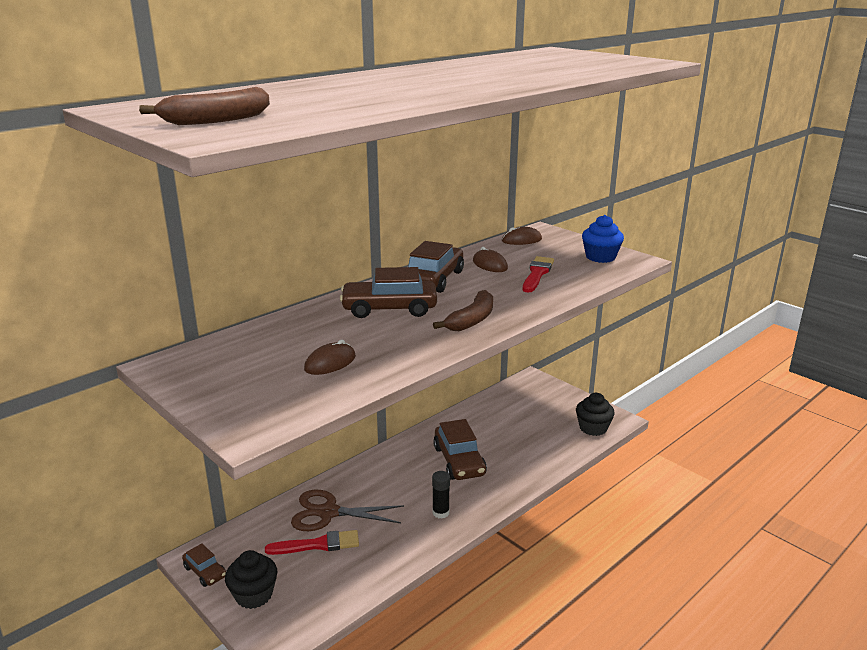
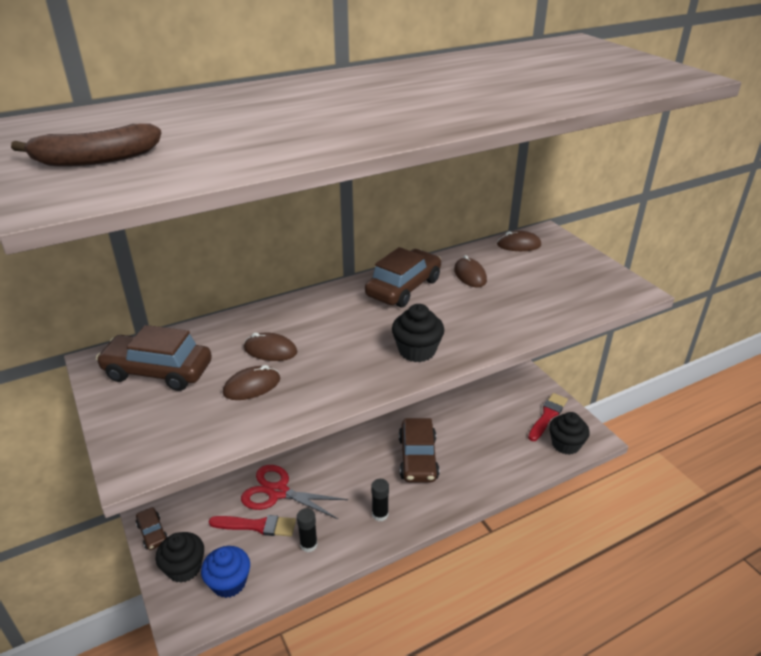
camera: 15 degrees right, 10 degrees up
brown scissors [291,490,404,531] -> red scissors [241,465,348,519]
brown car [340,267,437,318] -> brown car moved to [96,325,212,391]
brown banana [433,290,493,331] -> black cupcake [392,304,444,362]
red brush [523,256,554,293] -> red brush moved to [528,393,568,441]
blue cupcake [582,215,624,263] -> blue cupcake moved to [201,546,250,598]
none -> brown mouse [244,333,297,361]
none -> black glue stick [297,508,318,552]

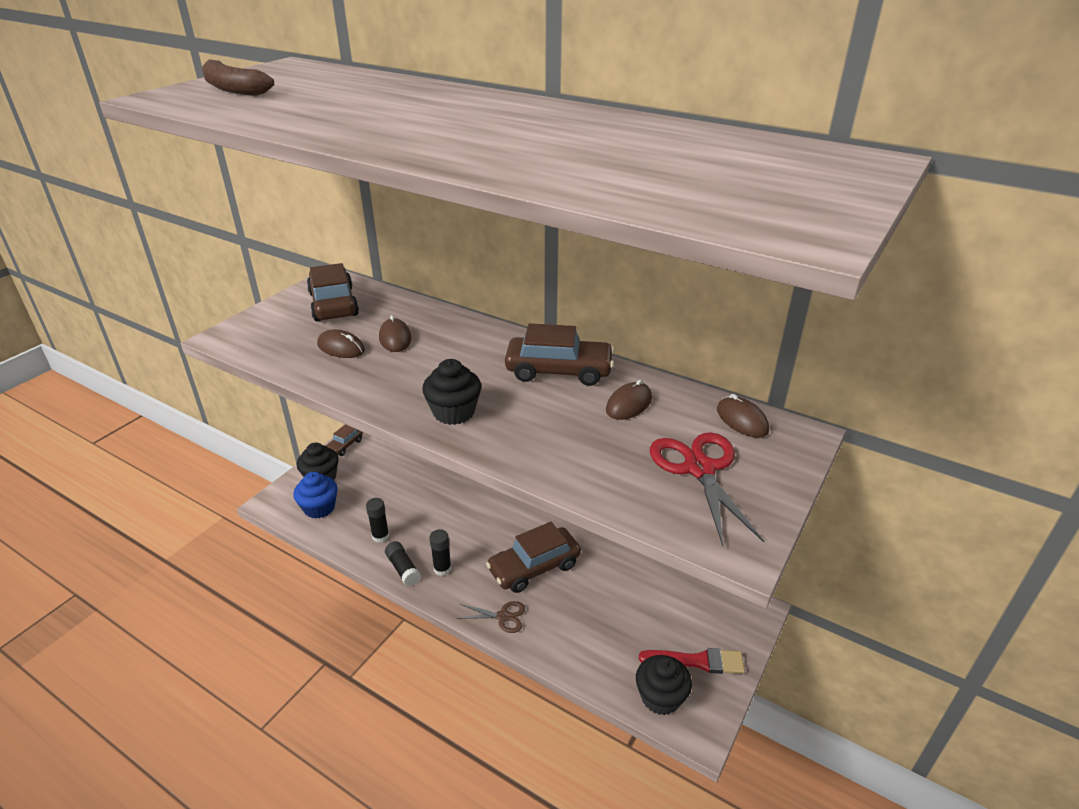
camera: 60 degrees right, 0 degrees up
red brush [209,515,296,536] -> none
red scissors [241,465,348,519] -> red scissors moved to [650,432,764,546]
none -> black glue stick [385,541,421,586]
none -> brown scissors [456,601,525,633]

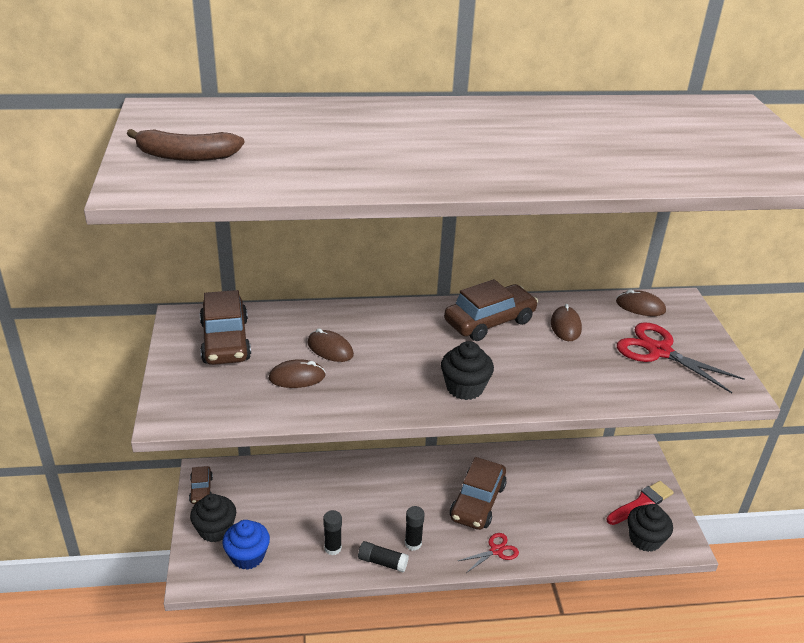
camera: 40 degrees left, 0 degrees up
brown car [307,263,359,321] -> brown car turned 135 degrees counterclockwise [200,290,251,365]
brown scissors [456,601,525,633] -> red scissors [458,533,519,572]

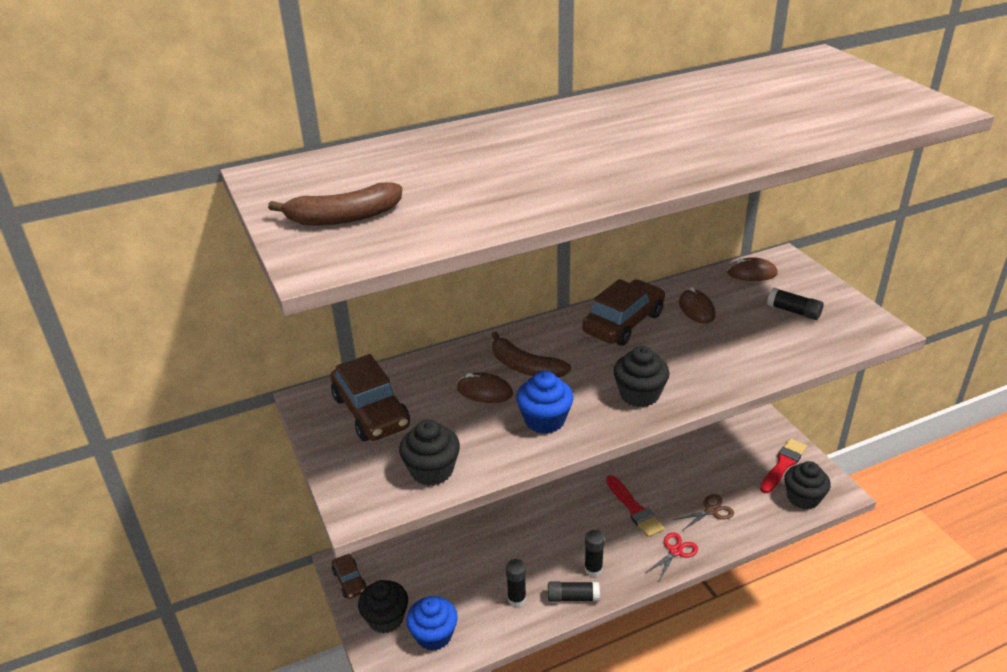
camera: 15 degrees left, 0 degrees up
brown mouse [269,359,326,388] -> none
brown car [450,457,507,530] -> red brush [606,475,665,537]
red scissors [617,322,744,393] -> black glue stick [767,287,824,320]
none -> black cupcake [399,419,460,486]
none -> brown banana [492,332,571,378]
none -> blue cupcake [516,371,573,434]
none -> brown scissors [673,494,734,531]

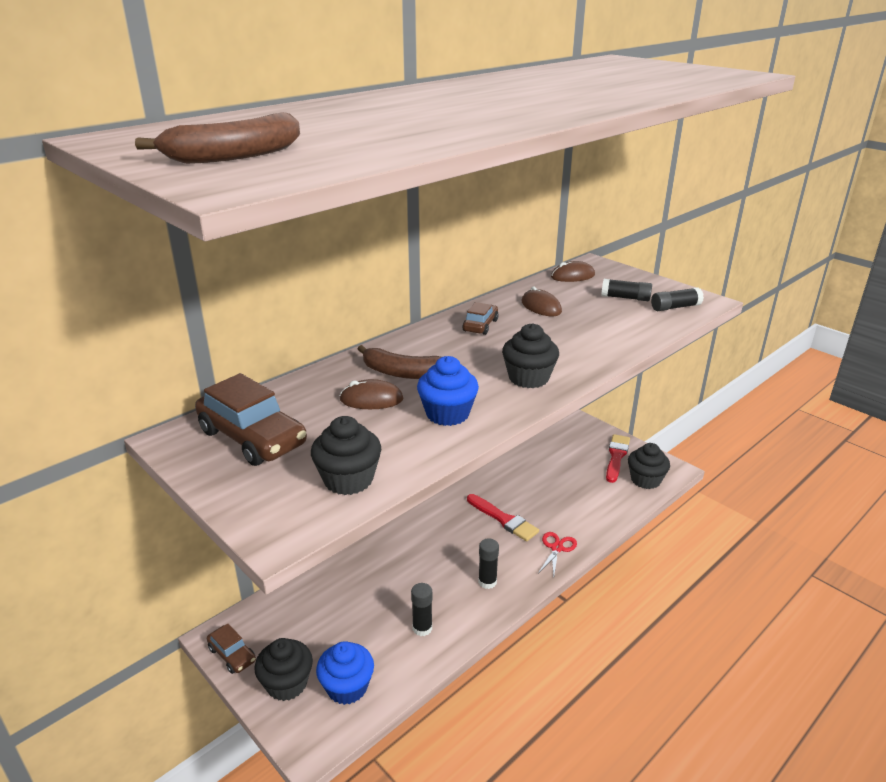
camera: 20 degrees left, 5 degrees down
black glue stick [548,582,600,602] -> black glue stick moved to [651,287,704,311]
brown car [582,279,665,346] -> brown car [462,302,499,335], size x0.54
brown scissors [673,494,734,531] -> none

